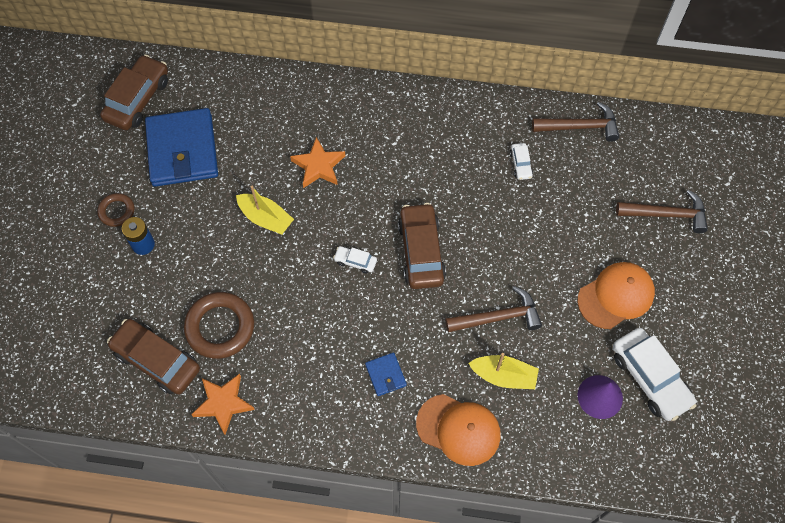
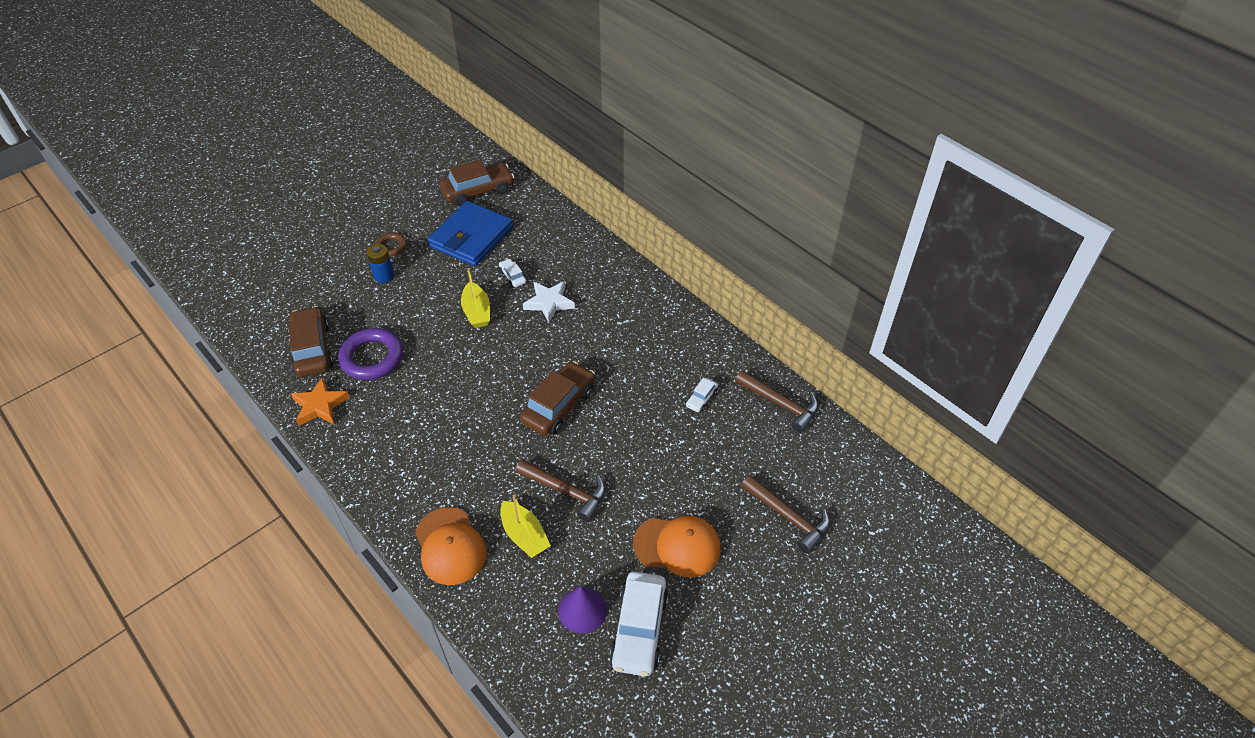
camera: 40 degrees right, 15 degrees down
brown ring [184,292,254,359] -> purple ring [338,328,403,380]
orange star [290,137,345,188] -> white star [523,281,575,323]
white car [333,246,377,274] -> white car moved to [499,259,526,287]
blue wallet [365,353,407,396] -> none

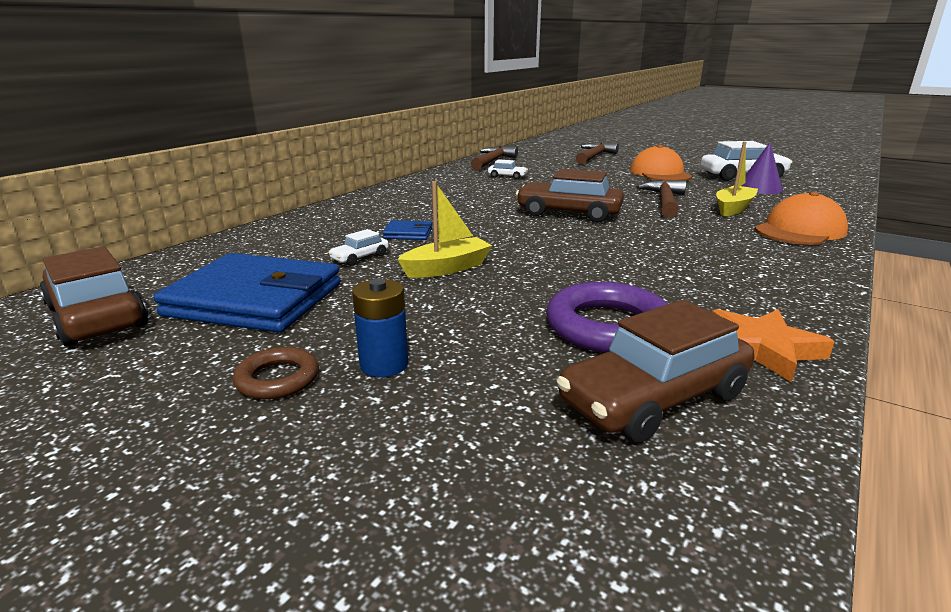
camera: 105 degrees left, 25 degrees down
white star [523,281,575,323] -> blue wallet [382,220,432,240]

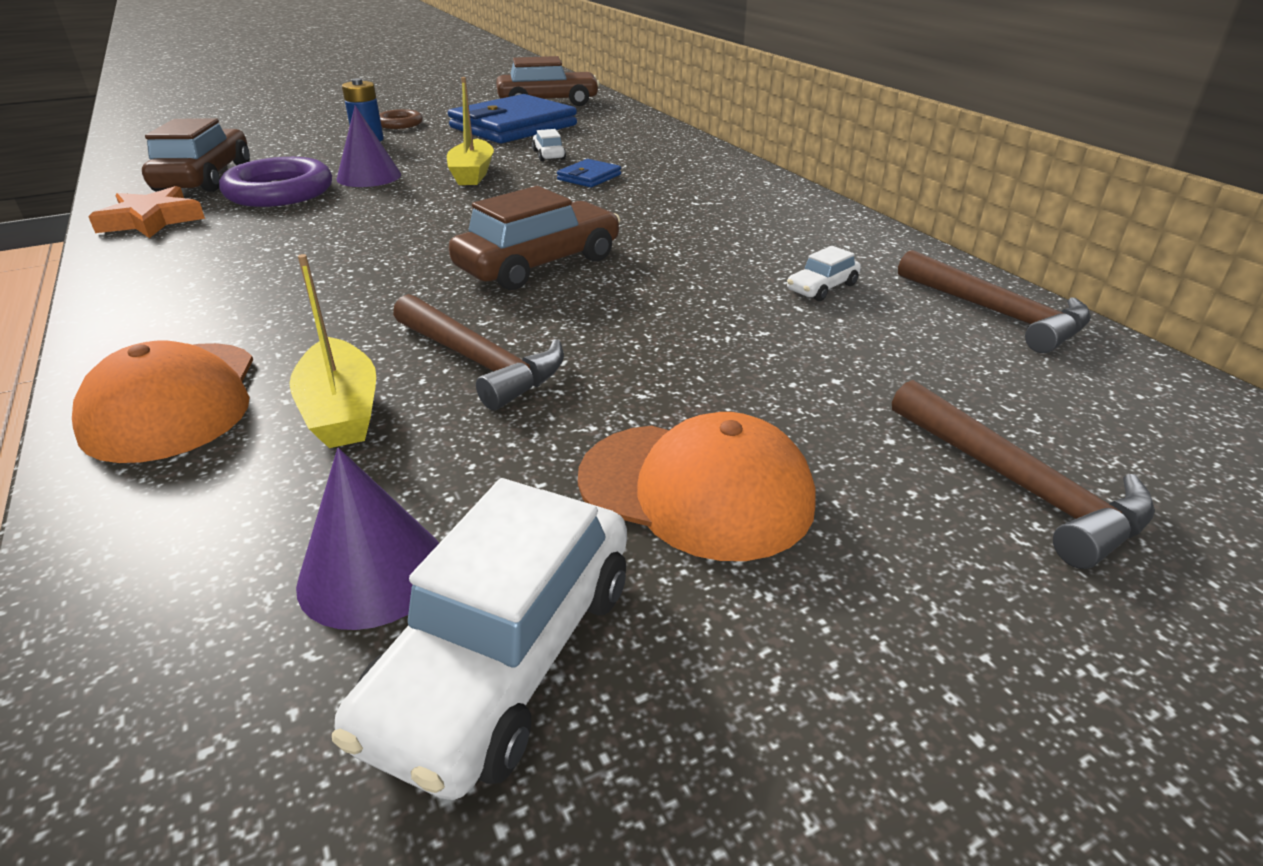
camera: 120 degrees right, 10 degrees up
none -> purple cone [336,105,401,187]

